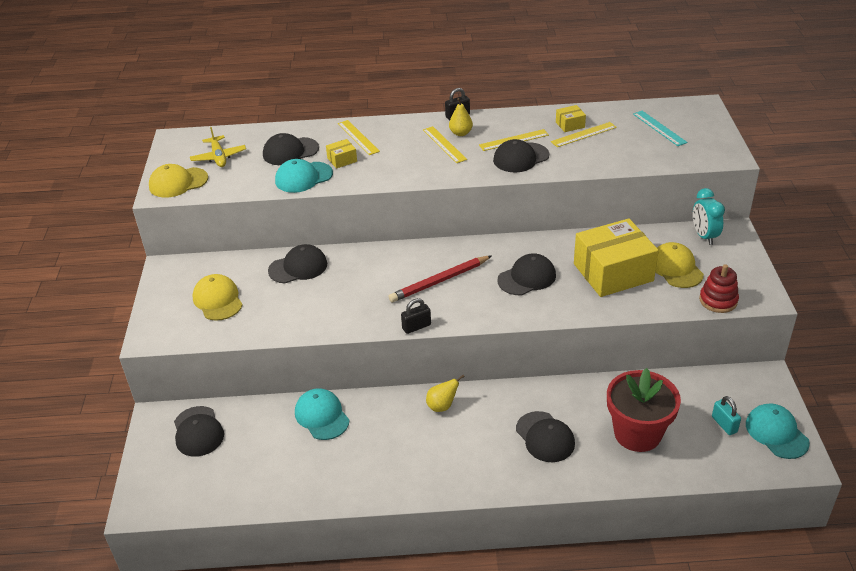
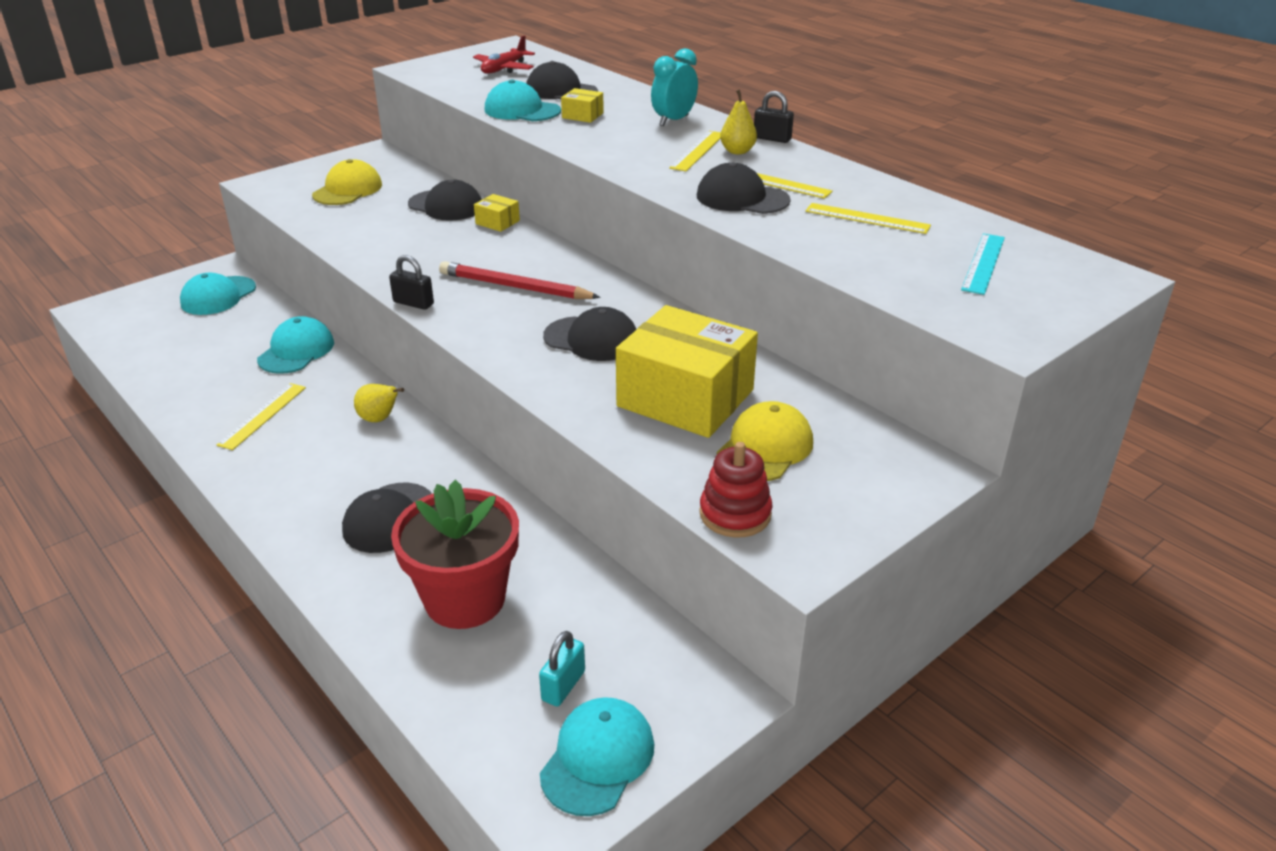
camera: 50 degrees right, 5 degrees down
yellow cap [149,164,208,198] -> none
black cap [174,406,224,457] -> turquoise cap [180,273,256,315]
yellow plane [190,127,246,167] -> red plane [473,35,535,73]
yellow ruler [338,120,380,155] -> yellow ruler moved to [217,383,306,450]
yellow box [556,105,586,132] -> yellow box moved to [474,194,520,232]
turquoise clock [693,188,725,245] -> turquoise clock moved to [651,48,698,126]

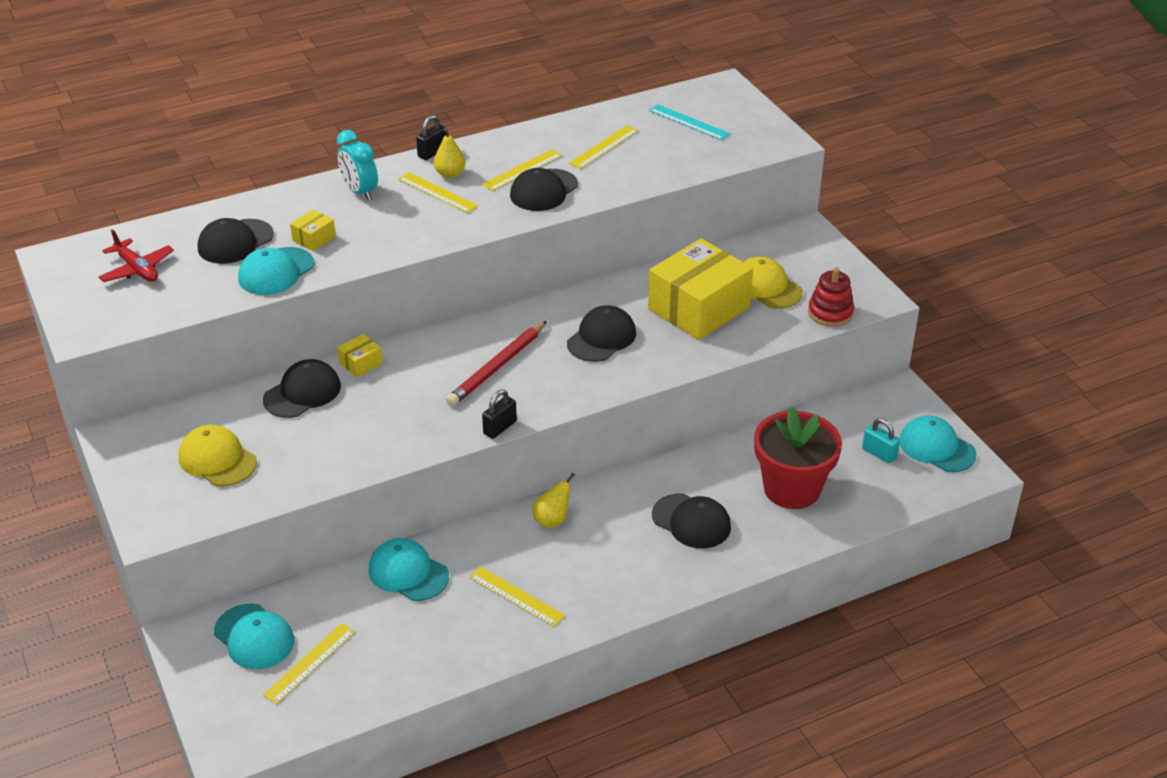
camera: 75 degrees left, 5 degrees up
none -> yellow ruler [263,623,355,704]

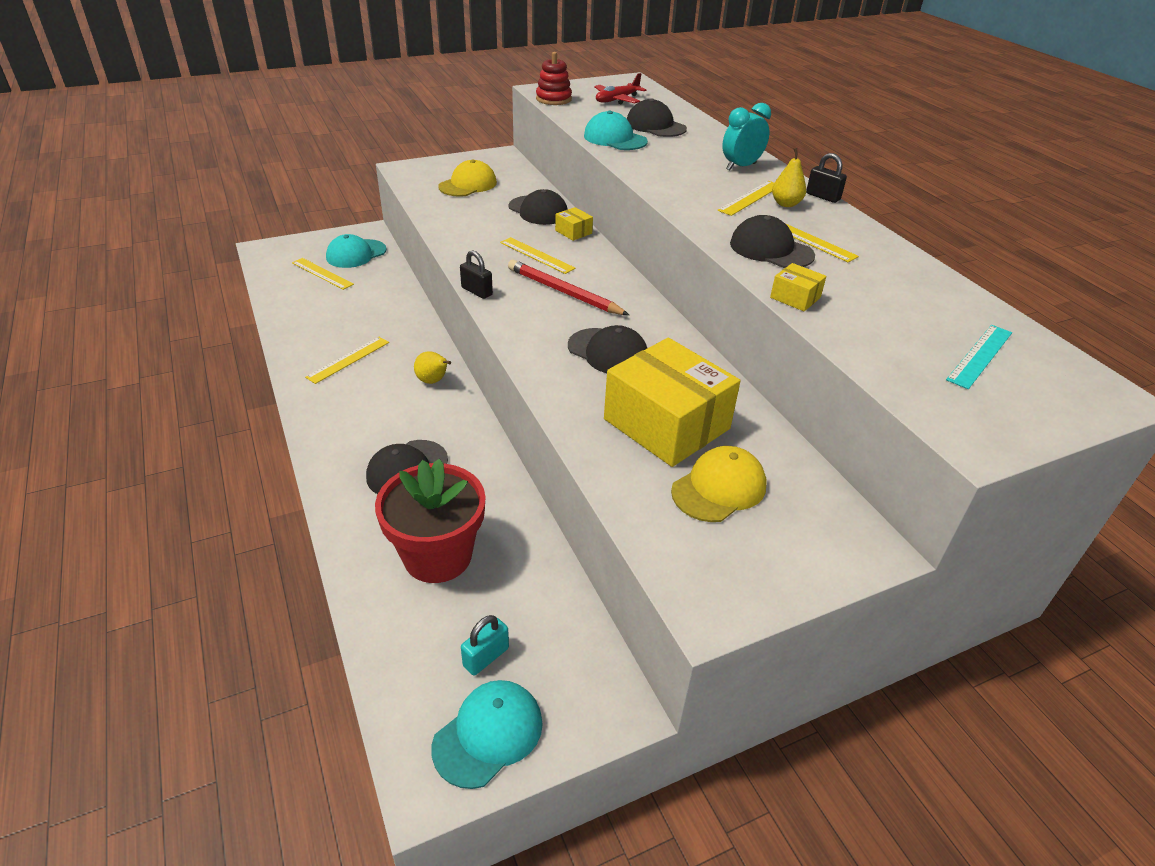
camera: 90 degrees right, 0 degrees up
yellow box [290,210,336,251] -> yellow box moved to [770,263,827,311]
turquoise cap [369,538,449,601] -> none
yellow ruler [569,125,639,169] -> yellow ruler moved to [500,237,576,274]
red stacking toy [808,267,854,327] -> red stacking toy moved to [536,52,572,105]

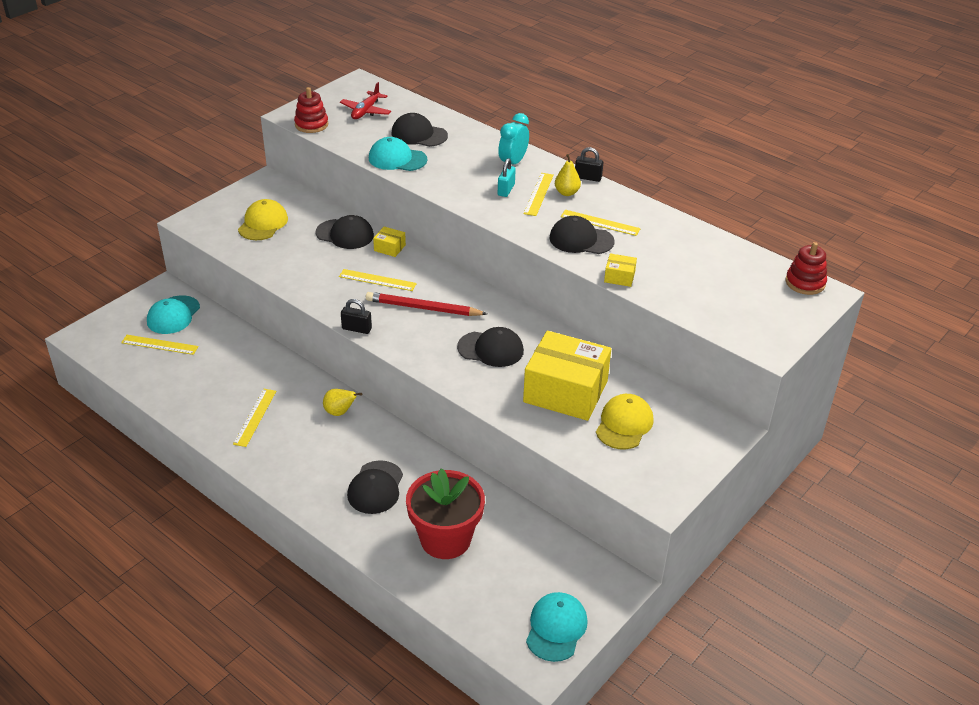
camera: 25 degrees left, 0 degrees up
turquoise padlock [461,615,509,675] -> turquoise padlock moved to [498,158,516,197]
turquoise ruler [946,325,1012,389] -> none
none -> red stacking toy [785,242,827,295]

